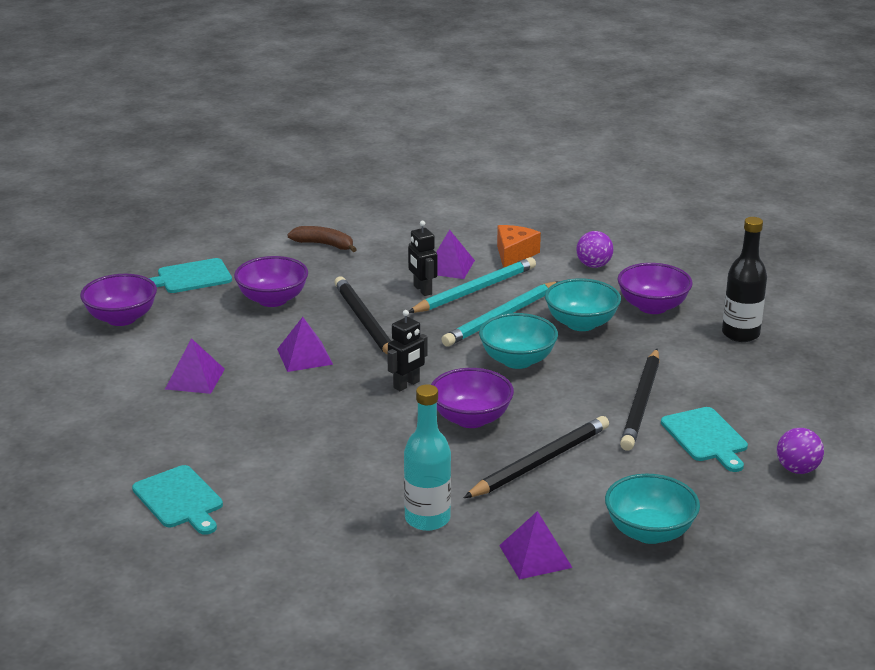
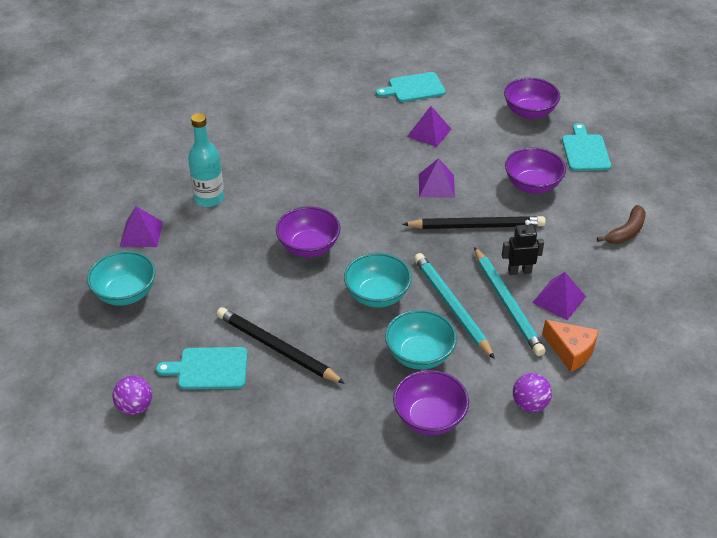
camera: 110 degrees right, 15 degrees up
turquoise cutting board [132,465,223,535] -> turquoise cutting board moved to [376,72,446,102]
black robot [387,310,428,391] -> none
black pencil [464,416,609,498] -> none
black bottle [722,217,767,342] -> none

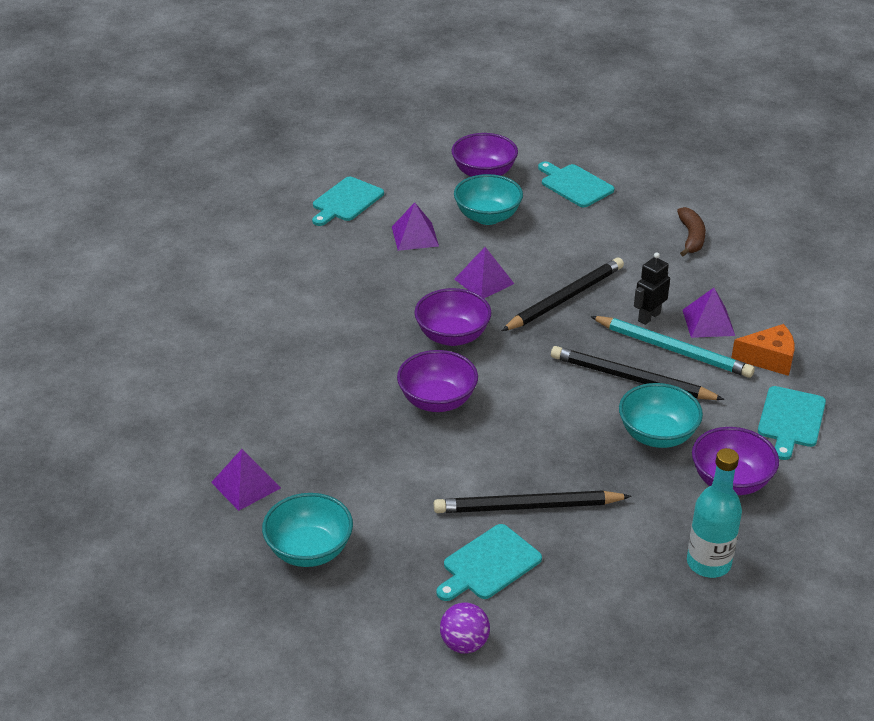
camera: 40 degrees left, 5 degrees down
turquoise bottle [188,113,224,207] -> turquoise bottle moved to [687,448,742,578]
turquoise bowl [344,253,412,307] -> turquoise bowl moved to [454,174,523,225]
turquoise pencil [414,253,495,359] -> black pencil [551,346,725,400]
purple bowl [505,148,566,194] -> purple bowl moved to [414,288,491,346]
purple ball [513,373,552,412] -> turquoise cutting board [758,386,826,460]

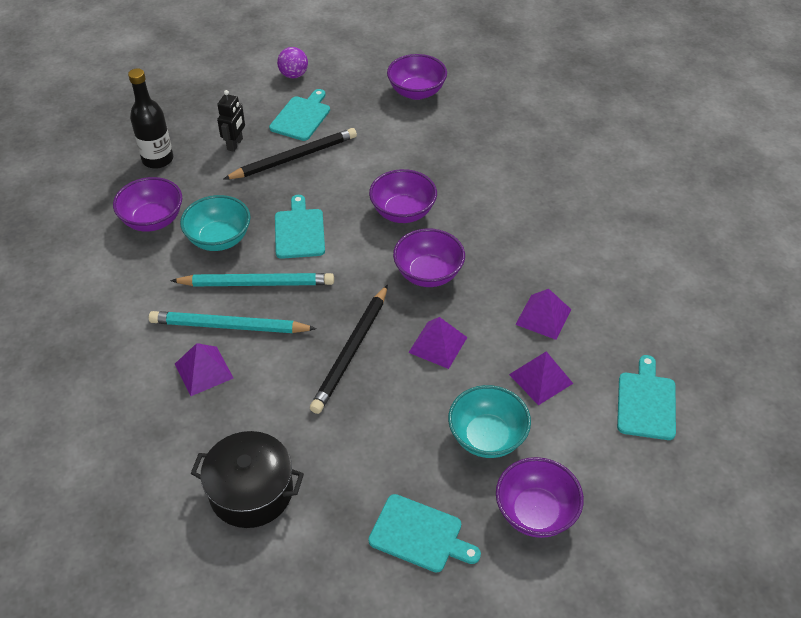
camera: 155 degrees right, 10 degrees up
purple pyramid [211,449,281,511] -> purple pyramid moved to [515,289,572,340]
turquoise bowl [262,493,353,567] -> purple bowl [387,54,447,100]
black pencil [551,346,725,400] -> turquoise pencil [170,273,334,286]
black robot [634,252,670,325] -> black robot moved to [217,90,245,152]
brown banana [677,207,706,257] -> black pot [190,431,304,528]
turquoise bottle [687,448,742,578] -> black bottle [128,68,173,169]
orange cheese [731,324,795,376] -> none
turquoise cutting board [758,386,826,460] -> turquoise cutting board moved to [275,195,325,259]

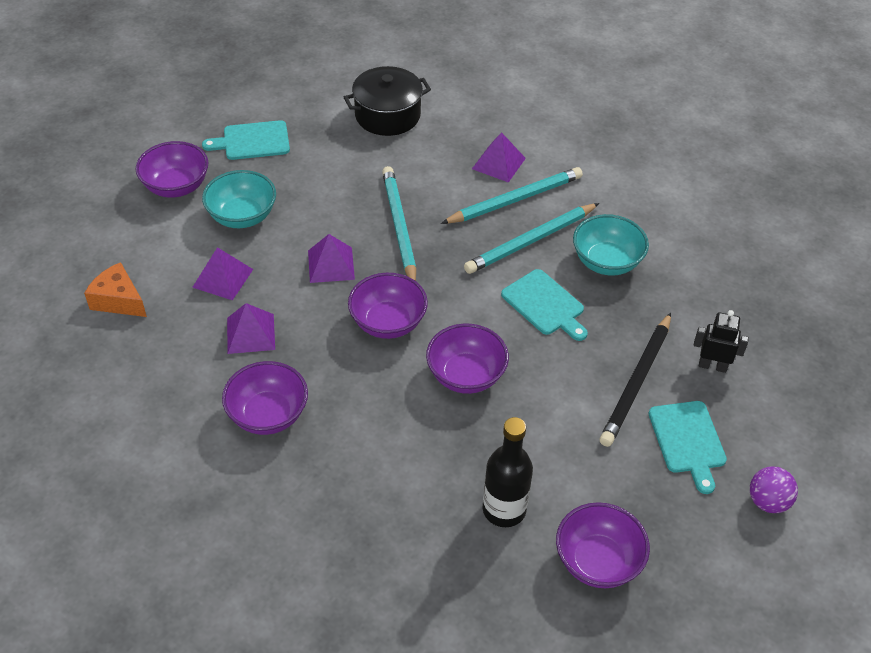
camera: 145 degrees right, 0 degrees up
purple bowl [113,177,182,232] -> purple bowl moved to [222,361,308,435]
black bottle [128,68,173,169] -> black bottle moved to [483,417,533,527]
black robot [217,90,245,152] -> black robot turned 120 degrees clockwise [694,310,749,373]
black pencil [310,285,388,414] -> turquoise pencil [382,166,416,281]
turquoise cutting board [617,355,676,440] -> orange cheese [84,262,147,317]

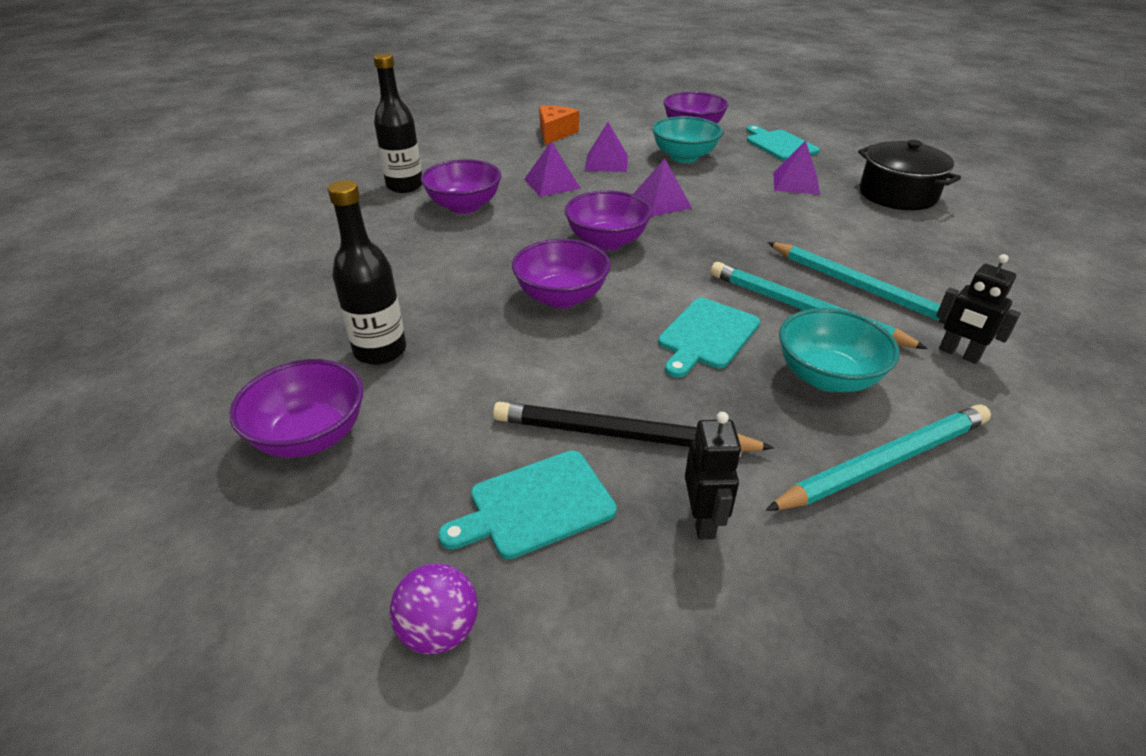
camera: 75 degrees right, 10 degrees down
turquoise pencil [382,166,416,281] -> turquoise pencil moved to [766,404,991,511]
purple pyramid [472,132,526,183] -> purple pyramid moved to [773,141,820,195]
none -> black bottle [373,53,422,193]
none -> black robot [936,254,1021,364]

